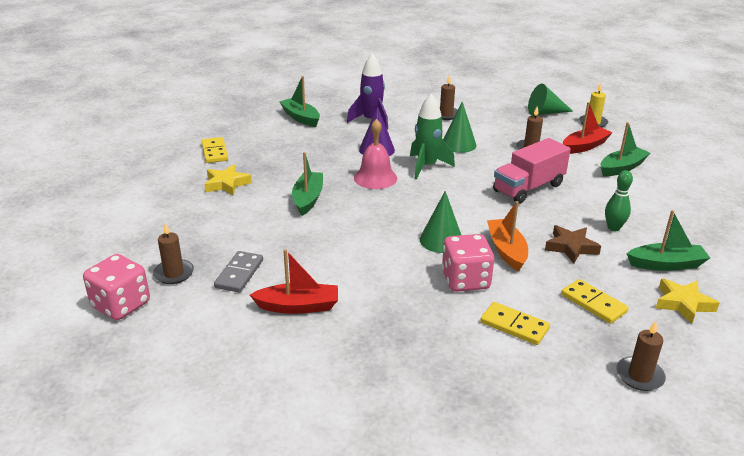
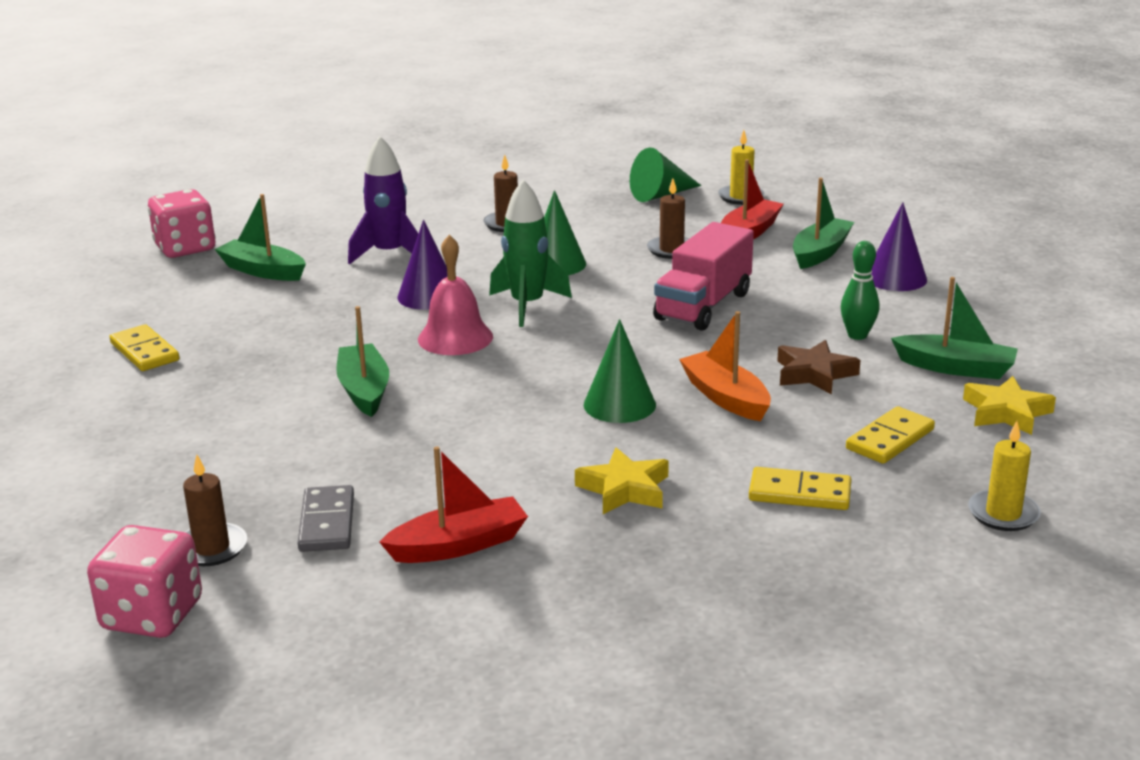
camera: 20 degrees left, 5 degrees down
yellow star [204,164,252,196] -> yellow star moved to [575,447,669,514]
pink dice [442,234,494,292] -> pink dice moved to [148,189,215,258]
yellow domino [561,279,629,324] -> yellow domino turned 75 degrees counterclockwise [846,406,935,464]
brown candle [617,321,666,391] -> yellow candle [968,421,1041,531]
green boat [627,210,710,271] -> green boat turned 45 degrees clockwise [891,277,1018,379]
none -> purple cone [872,202,927,291]

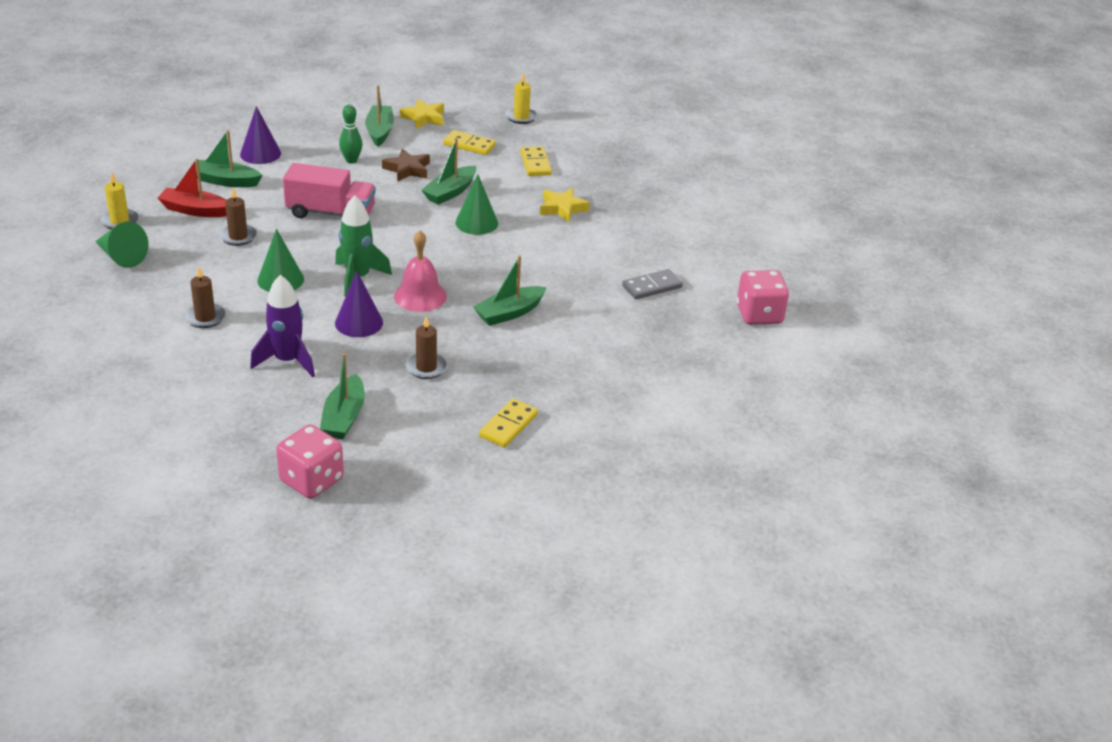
camera: 115 degrees left, 10 degrees up
brown candle [183,455,247,566] -> brown candle moved to [405,316,448,379]
red boat [379,446,528,563] -> none
orange boat [679,311,771,421] -> green boat [421,138,476,205]

